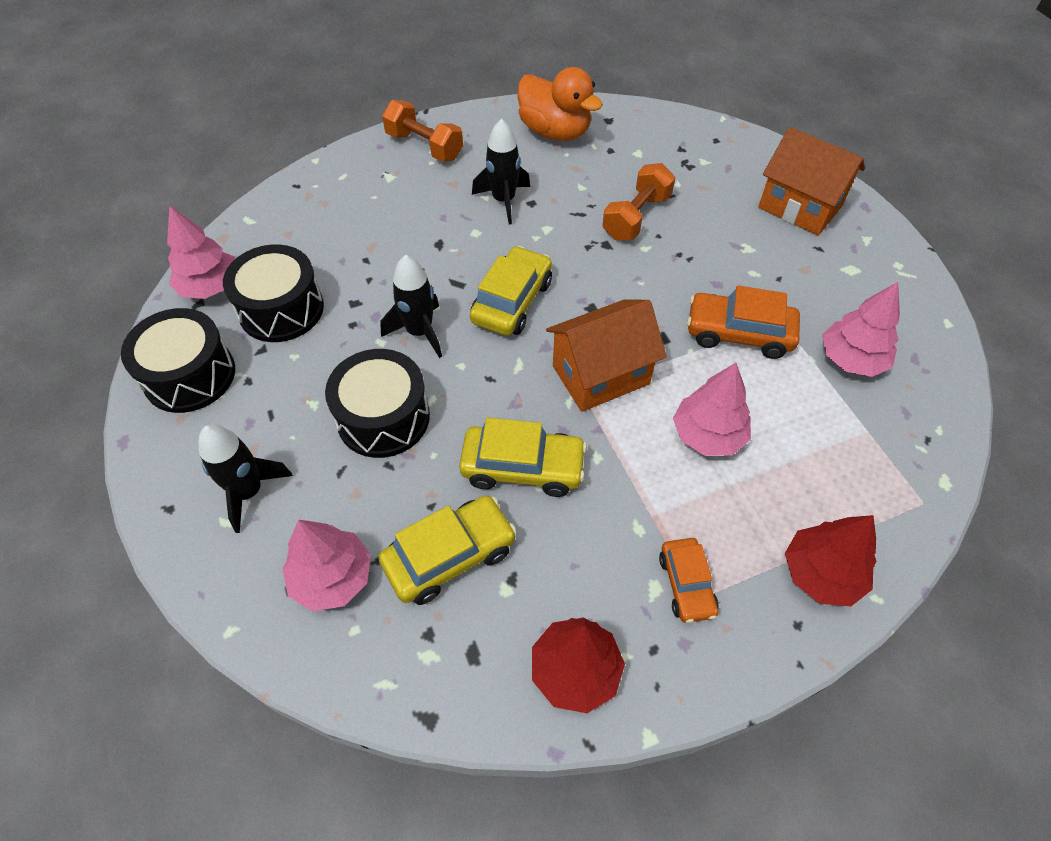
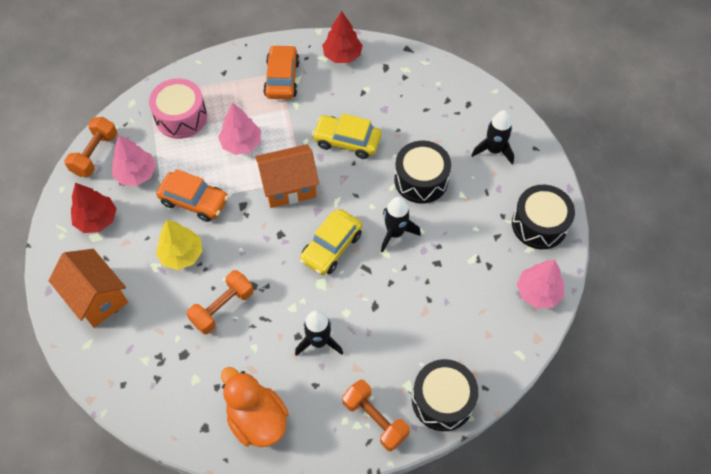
camera: 170 degrees left, 5 degrees up
black drum [223,244,324,342] -> black drum moved to [412,359,479,431]
pink tree [282,520,371,612] -> none
yellow car [379,495,517,605] -> none
orange car [659,538,719,623] -> orange car [263,45,300,99], size x1.57
red tree [785,515,877,606] -> red tree moved to [71,183,117,233]
none -> orange dumbbell [64,117,117,177]
none -> pink drum [149,78,207,139]
none -> yellow tree [156,220,203,270]

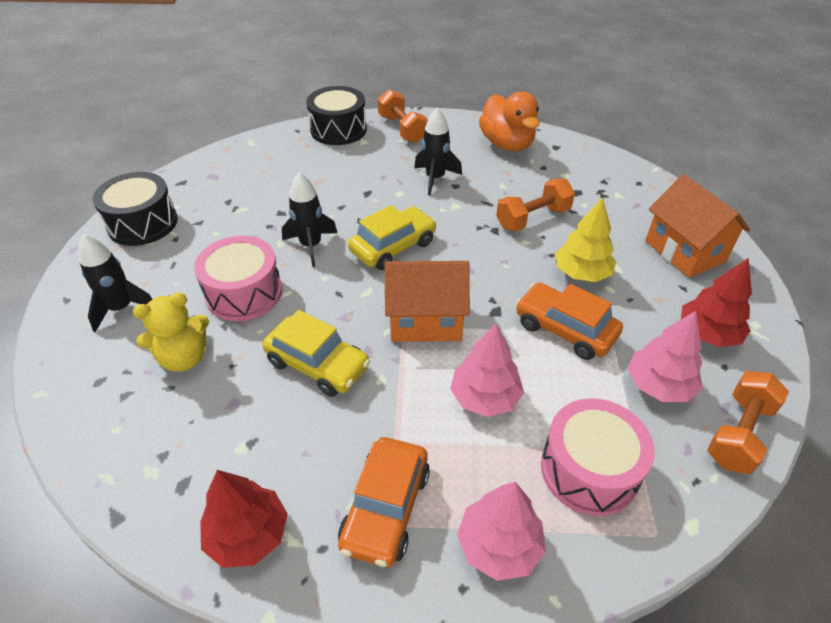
camera: 165 degrees left, 15 degrees down
black drum [394,141,451,204] -> pink drum [194,236,282,321]
pink tree [517,260,564,308] -> pink tree moved to [457,482,546,581]
none -> yellow teddy bear [133,293,209,372]

